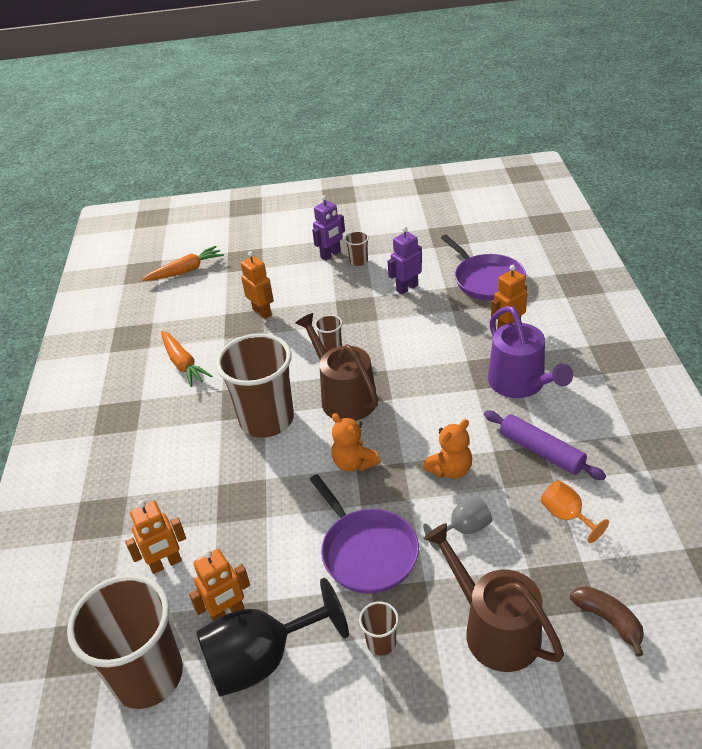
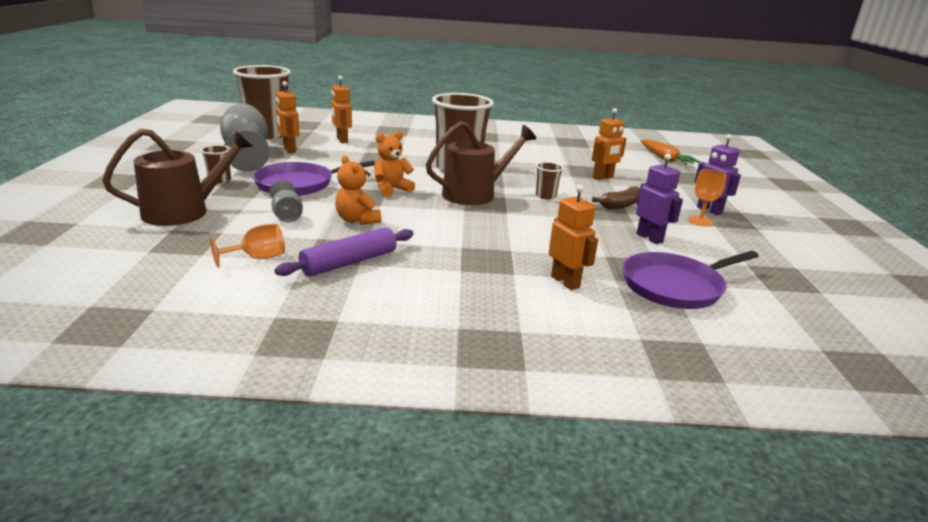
camera: 90 degrees right, 15 degrees down
orange carrot [161,331,212,387] -> none
black goblet [196,578,349,697] -> grey goblet [220,104,270,172]
brown cup [345,231,369,266] -> orange goblet [688,169,726,226]
purple watering can [488,306,573,398] -> none
brown banana [570,586,644,657] -> brown banana moved to [592,187,640,209]

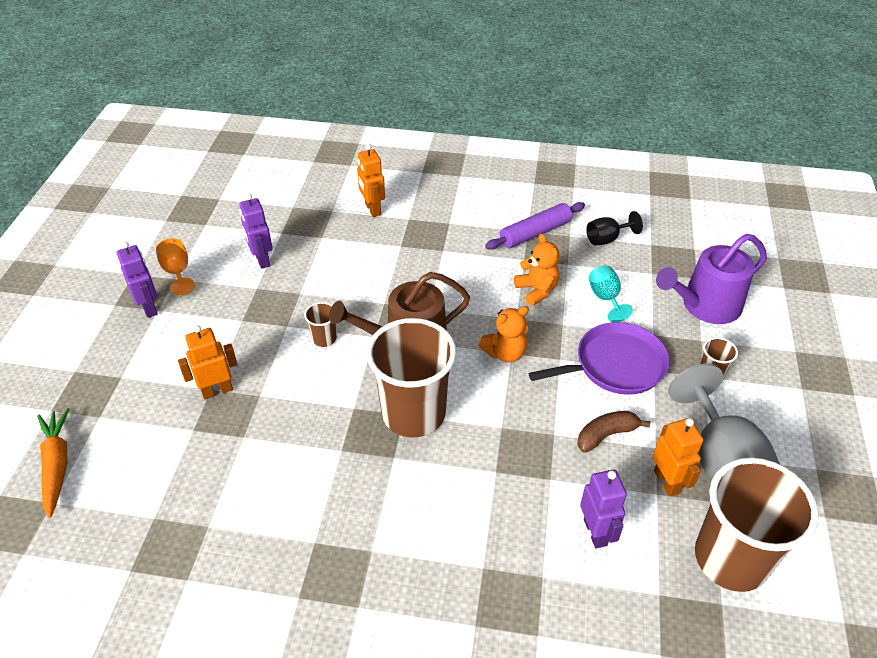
camera: 170 degrees left, 20 degrees up
brown watering can [102,129,253,226] -> purple watering can [656,234,767,324]
orange goblet [210,224,285,268] -> black goblet [586,211,643,246]
grey goblet [270,180,303,222] -> turquoise goblet [589,265,633,322]
orange robot [331,76,352,143] -> purple robot [580,469,627,549]
brown banana [592,187,640,209] -> brown banana moved to [577,411,650,453]
purple pan [623,251,758,309] -> none

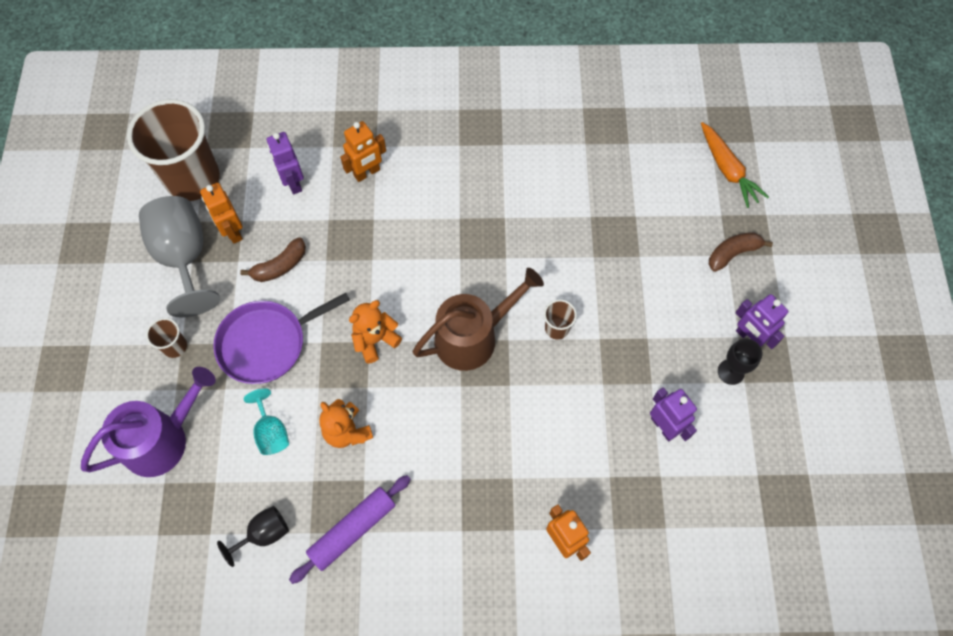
camera: 170 degrees right, 20 degrees up
orange goblet [156,238,195,296] -> black goblet [718,338,762,385]
orange robot [178,325,238,399] -> orange robot moved to [340,121,386,182]
brown cup [366,318,457,437] -> none
none -> brown banana [709,232,773,272]

